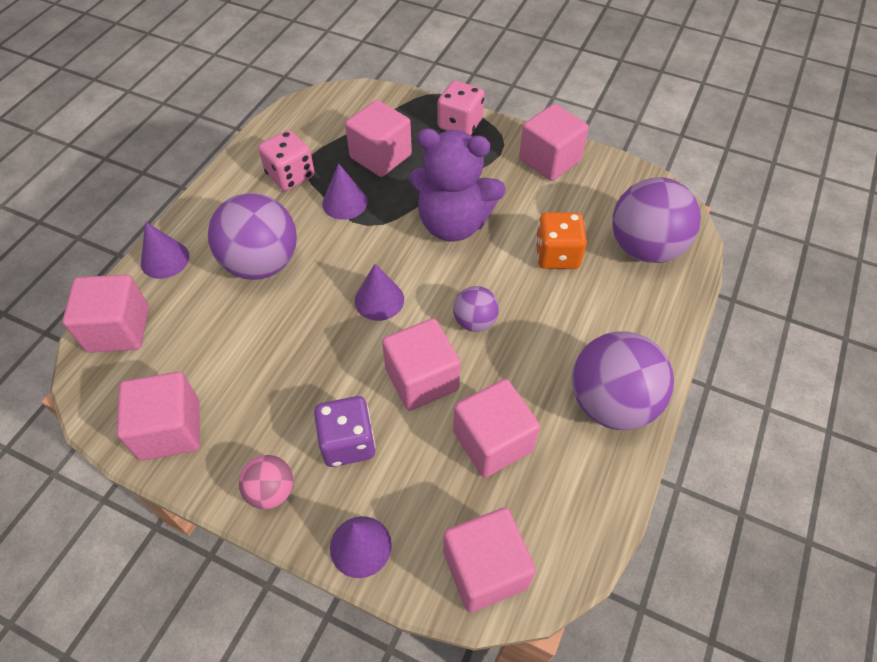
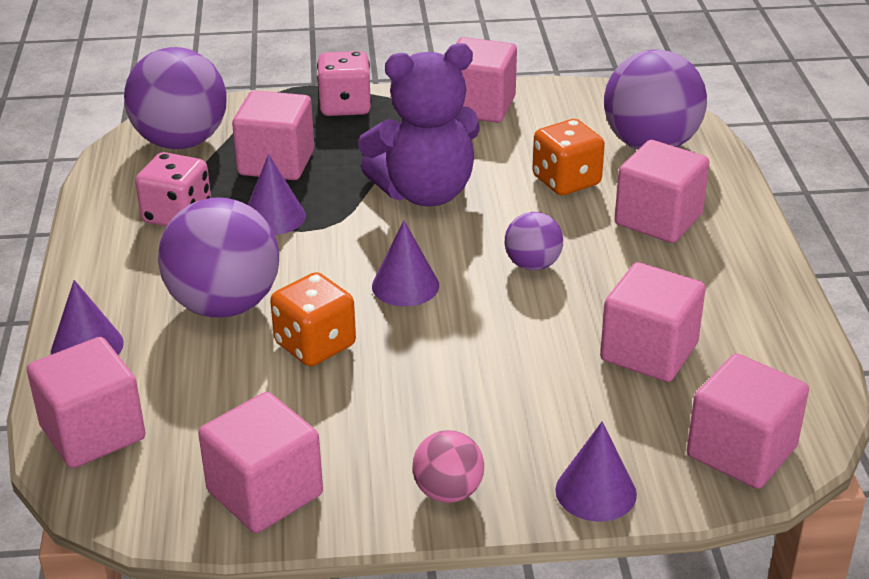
camera: 30 degrees left, 20 degrees down
purple dice [314,396,376,467] -> none
pink cube [382,318,460,411] -> pink cube moved to [615,140,709,243]
purple ball [572,331,674,430] -> purple ball moved to [124,47,226,149]
none -> orange dice [270,272,356,366]

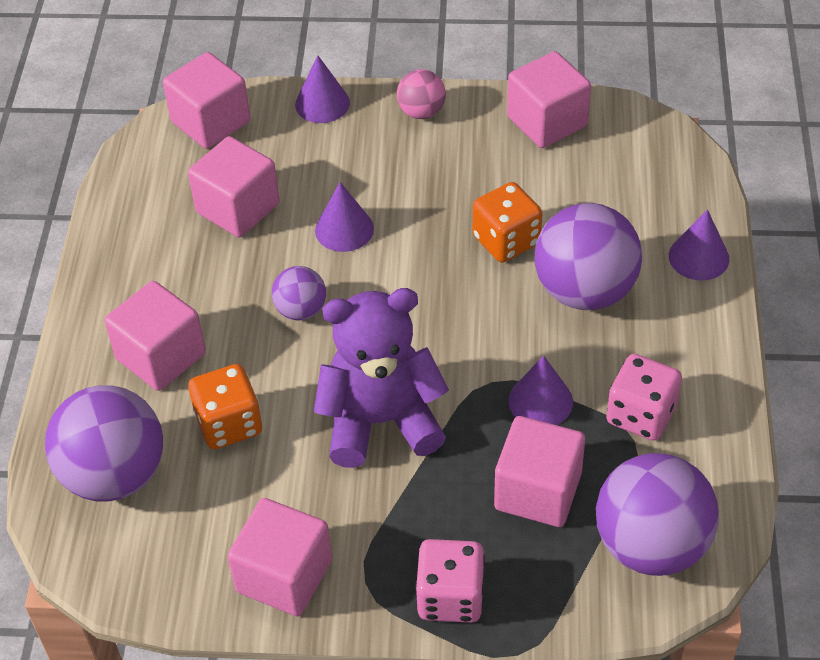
camera: 170 degrees left, 15 degrees up
pink cube [27,337,145,468] -> none
purple cone [372,221,439,307] -> purple cone moved to [315,182,374,252]

